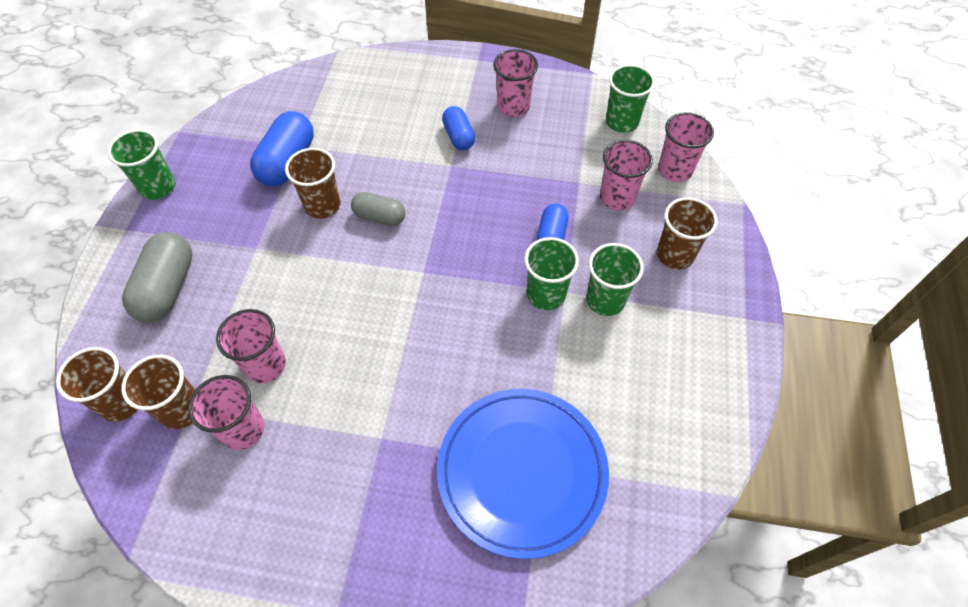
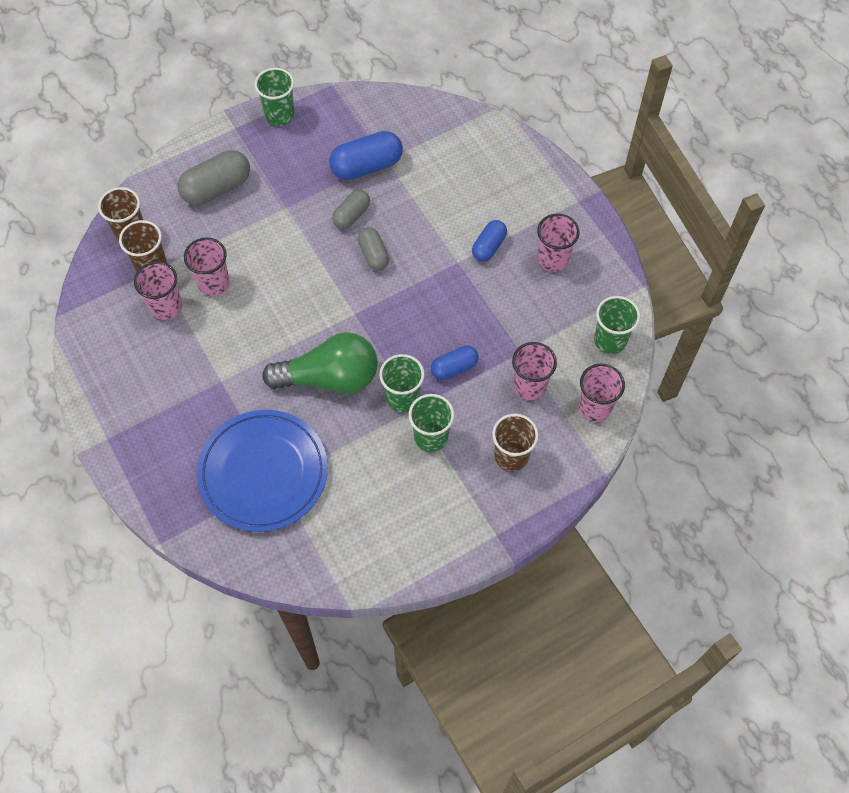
camera: 50 degrees right, 5 degrees up
brown cup [285,148,340,219] -> grey capsule [332,189,370,229]
none -> green light bulb [262,332,378,394]

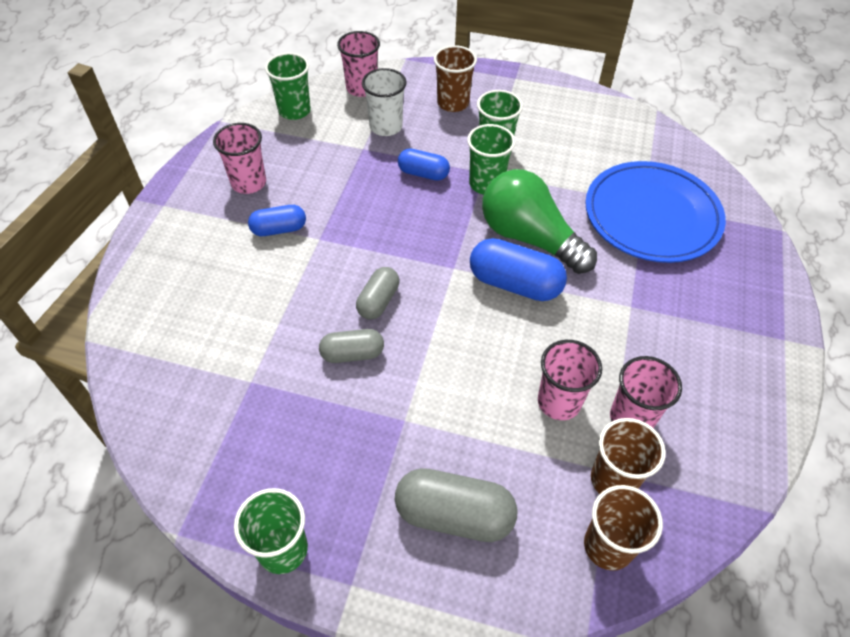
camera: 135 degrees left, 10 degrees down
blue capsule [329,131,403,180] -> blue capsule moved to [470,238,567,301]
pink cup [512,342,557,400] -> white cup [362,68,407,136]

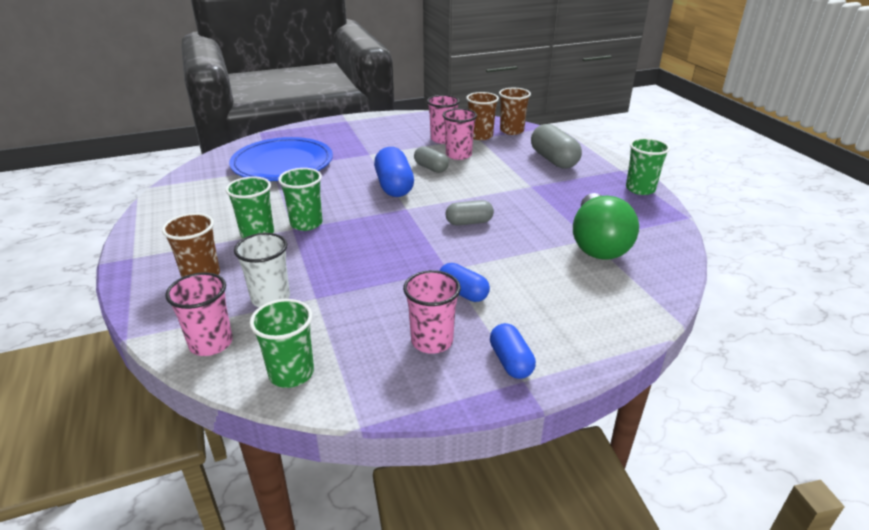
camera: 125 degrees left, 20 degrees down
grey capsule [319,329,384,363] -> grey capsule moved to [414,146,449,173]
blue capsule [398,148,450,181] -> blue capsule moved to [490,323,536,379]
green light bulb [482,169,597,274] -> green light bulb moved to [573,193,639,260]

